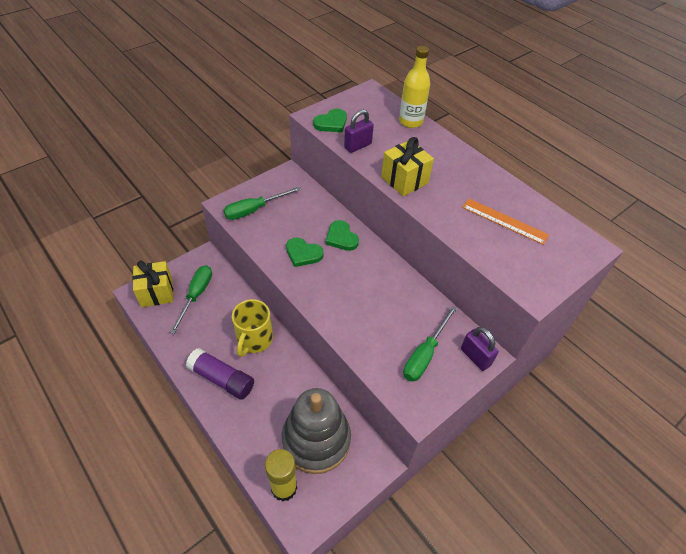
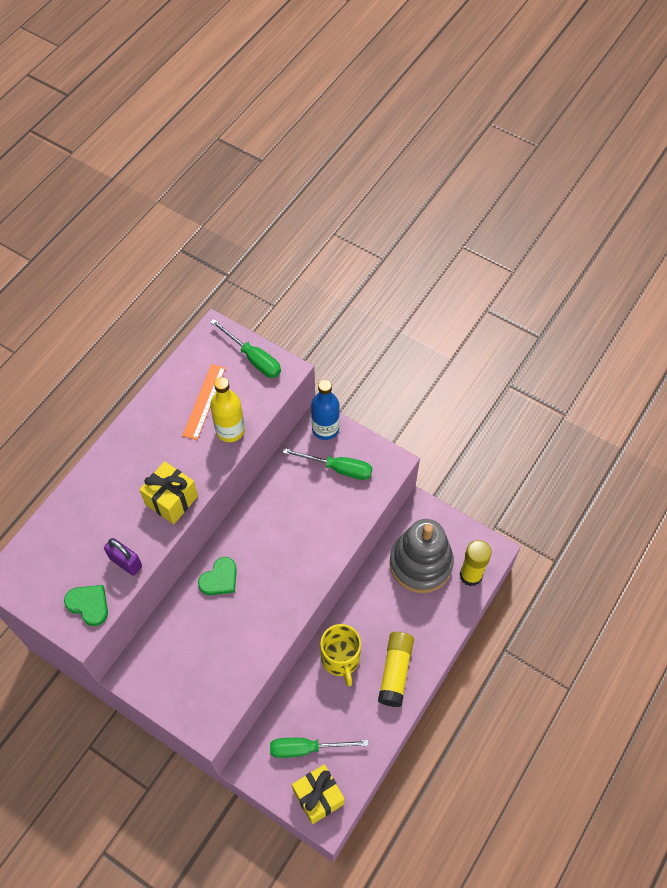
camera: 105 degrees left, 10 degrees up
purple glue stick [186,348,254,400] -> yellow glue stick [378,632,414,707]
green screwdriver [223,187,301,220] -> green screwdriver moved to [210,319,281,378]
yellow mug [232,299,273,357] -> yellow mug turned 75 degrees clockwise [320,624,361,686]
green heart [286,238,324,267] -> none
yellow bottle [399,46,430,128] -> yellow bottle moved to [210,377,245,442]
purple padlock [461,327,499,371] -> blue bottle [311,380,340,440]

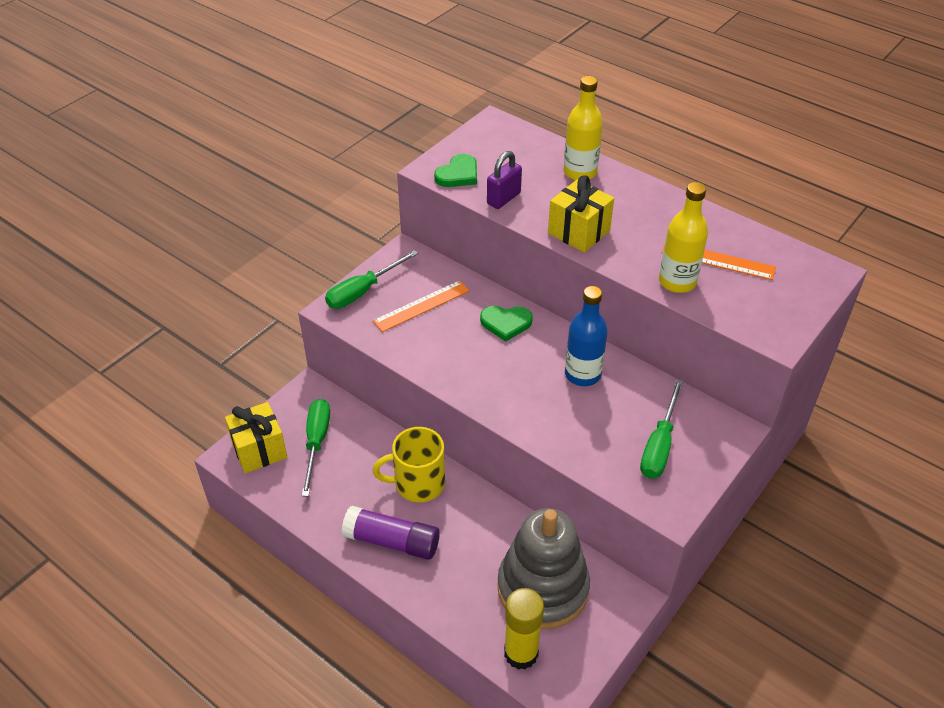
camera: 95 degrees right, 15 degrees down
green heart [198,557,237,595] -> green heart turned 45 degrees counterclockwise [480,306,533,342]
green screwdriver [210,319,281,378] -> green screwdriver moved to [325,250,418,309]
blue bottle [311,380,340,440] -> blue bottle moved to [565,286,608,386]
yellow glue stick [378,632,414,707] -> purple glue stick [342,506,440,560]
none -> orange ruler [373,280,470,332]
none -> yellow bottle [564,76,603,180]

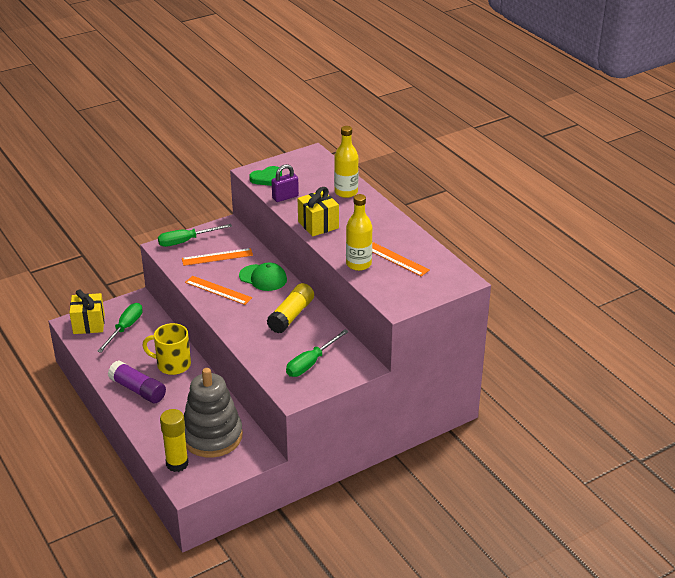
camera: 20 degrees right, 10 degrees down
green heart [480,306,533,342] -> green cap [239,263,287,291]
blue bottle [565,286,608,386] -> yellow glue stick [267,283,314,333]
none -> orange ruler [185,276,252,305]

